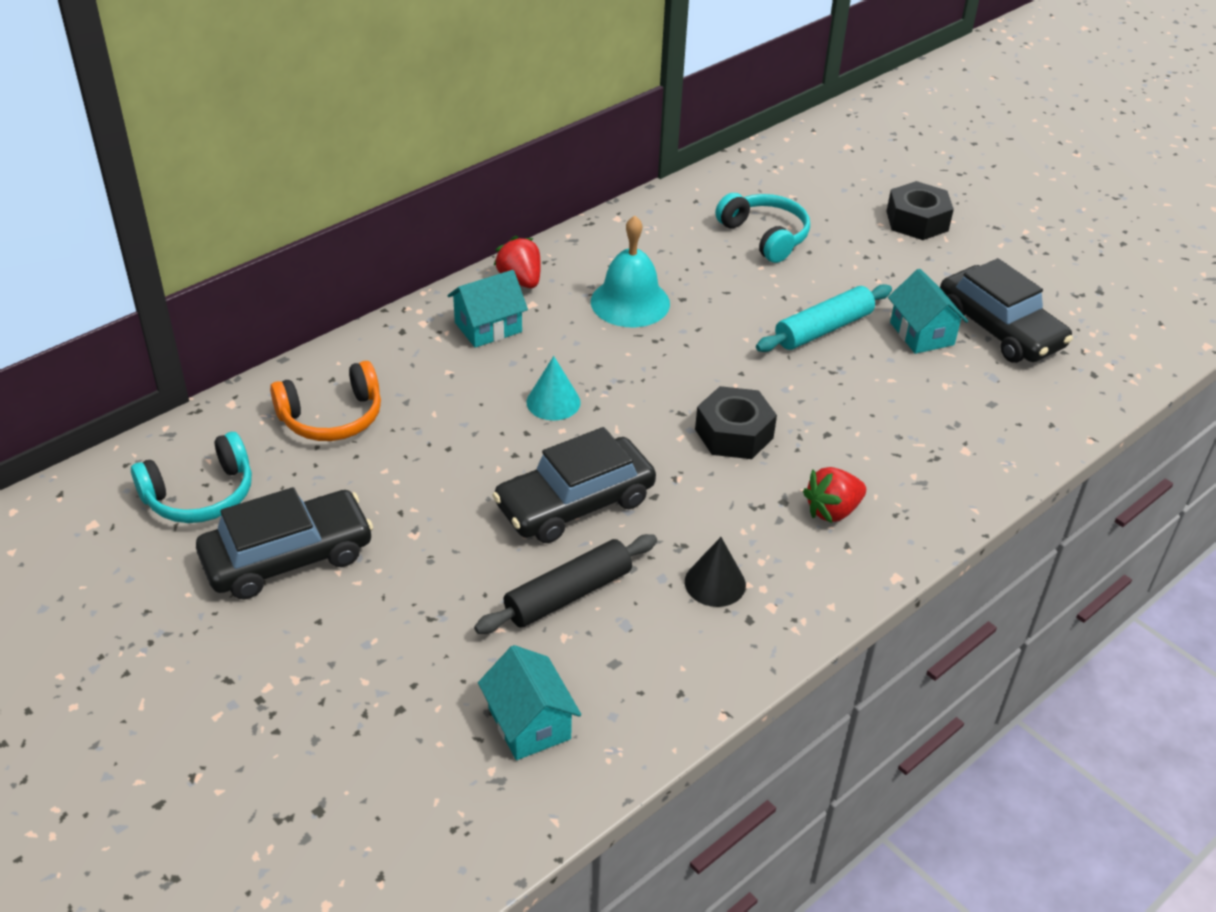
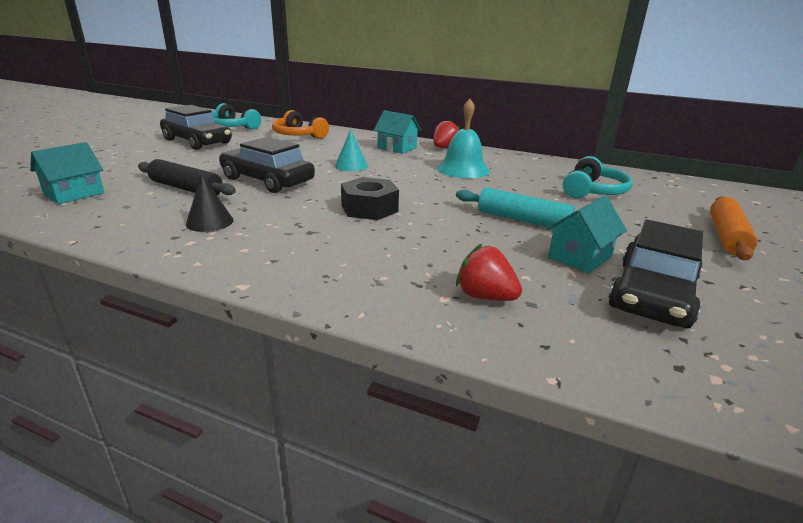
camera: 65 degrees right, 15 degrees down
red strawberry [803,467,866,523] -> red strawberry moved to [456,243,522,301]
black nut [886,181,954,240] -> orange rolling pin [710,196,758,260]

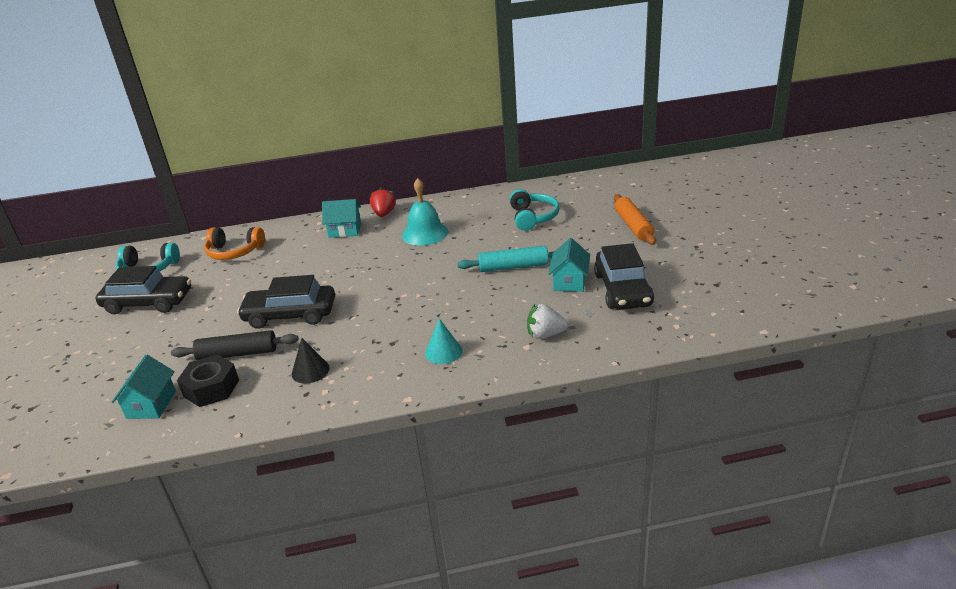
camera: 30 degrees left, 5 degrees up
turquoise cone [335,129,368,171] -> turquoise cone moved to [425,319,462,364]
black nut [341,177,399,220] -> black nut moved to [177,354,239,407]
red strawberry [456,243,522,301] -> white strawberry [527,304,568,339]

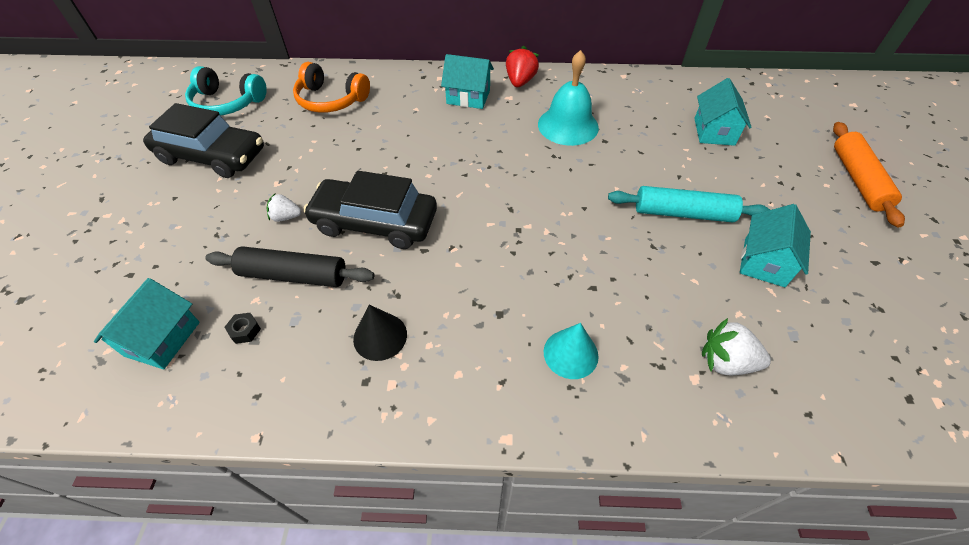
camera: 10 degrees right, 20 degrees up
black nut [177,354,239,407] -> black nut [225,313,261,344], size x0.40
turquoise headphones [510,189,560,231] -> turquoise house [694,78,752,146]
black car [594,243,654,310] -> none
none -> white strawberry [267,194,301,222]

